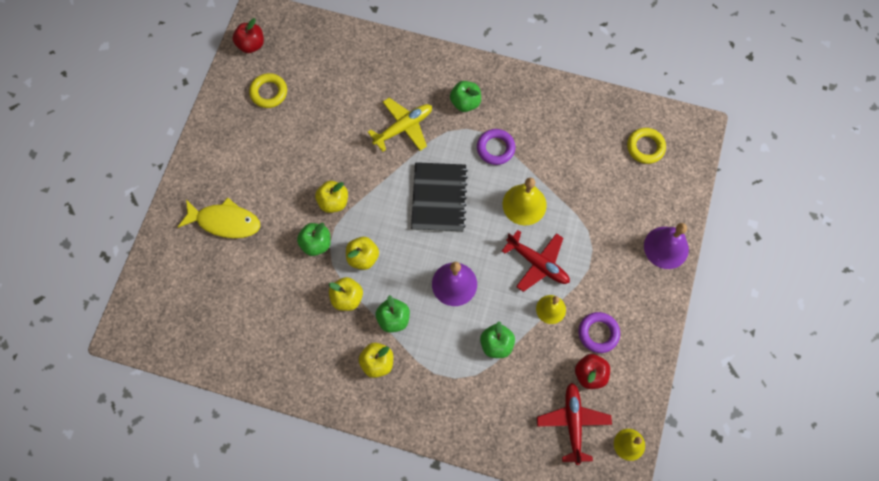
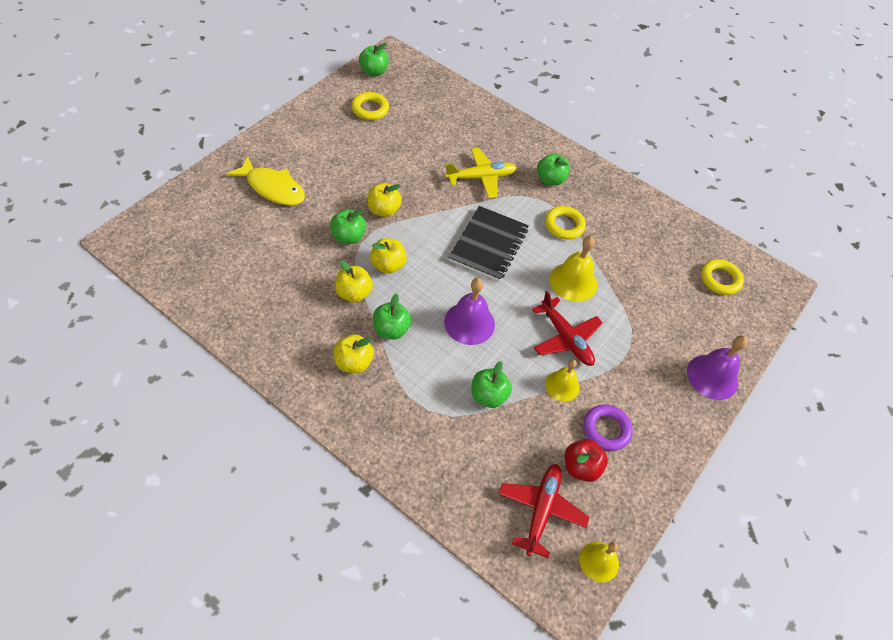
camera: 15 degrees right, 15 degrees down
red apple [233,18,264,53] -> green apple [359,43,389,76]
purple ring [477,129,515,165] -> yellow ring [545,206,586,240]

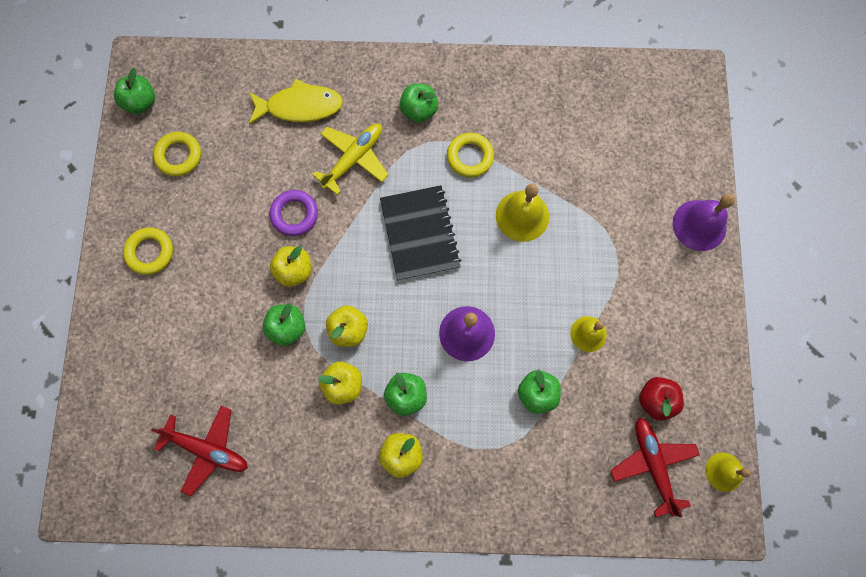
camera: 30 degrees left, 20 degrees up
yellow fish [227,156,305,206] -> yellow fish moved to [249,79,343,125]
red plane [532,291,603,366] -> red plane moved to [151,406,248,496]
purple ring [583,404,633,451] -> purple ring moved to [270,190,318,236]
yellow ring [701,259,744,295] -> yellow ring moved to [123,228,173,275]

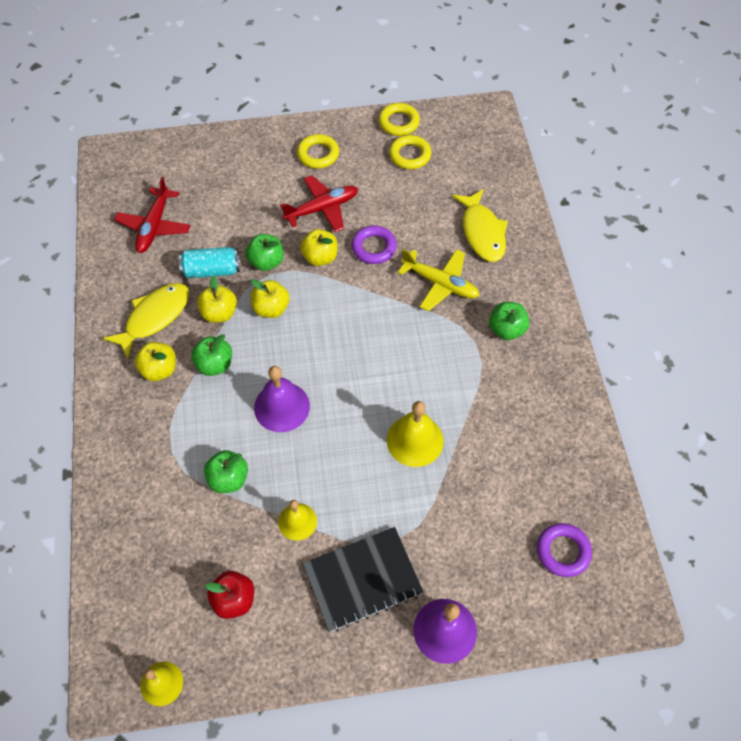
camera: 80 degrees right, 15 degrees down
green apple [114,68,155,114] -> none
black notebook [380,185,461,281] -> black notebook moved to [303,527,423,632]
yellow ring [447,133,494,177] -> yellow ring moved to [379,103,420,136]
red plane [610,417,700,517] -> red plane moved to [280,175,358,232]
none -> yellow fish [103,283,189,359]
none -> turquoise can [179,247,240,278]
none -> purple ring [537,523,592,577]

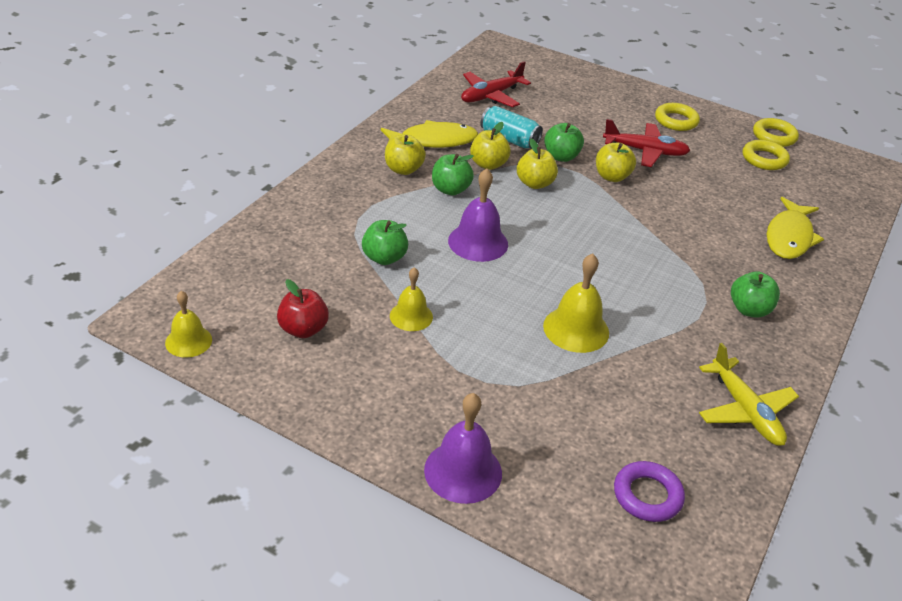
camera: 35 degrees right, 20 degrees down
black notebook [303,527,423,632] -> none
purple ring [352,226,397,264] -> none
yellow plane [398,249,480,311] -> yellow plane moved to [699,343,799,446]

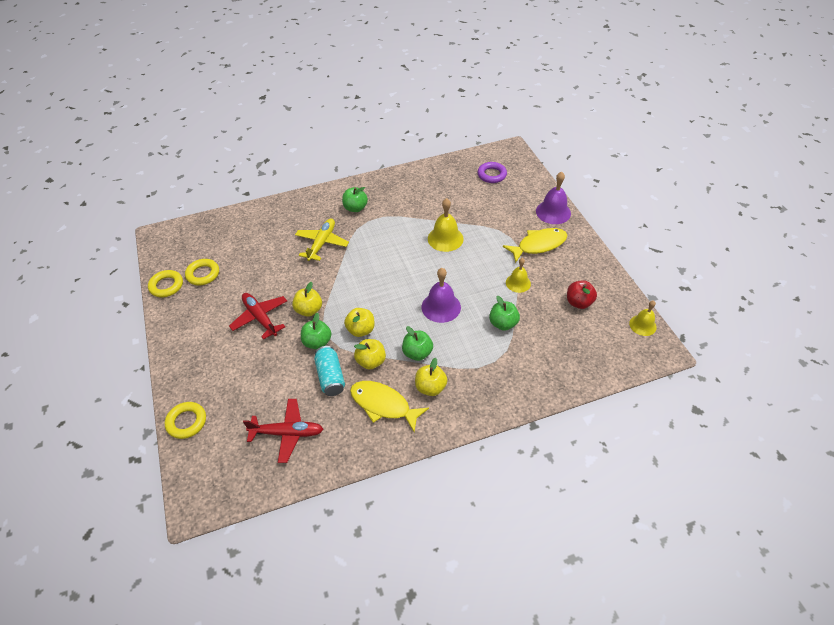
camera: 135 degrees left, 10 degrees up
yellow ring [655,103,700,131] -> yellow ring moved to [165,402,206,439]
yellow plane [699,343,799,446] -> yellow plane moved to [295,218,349,261]
yellow fish [767,197,824,259] -> yellow fish moved to [503,228,568,263]

